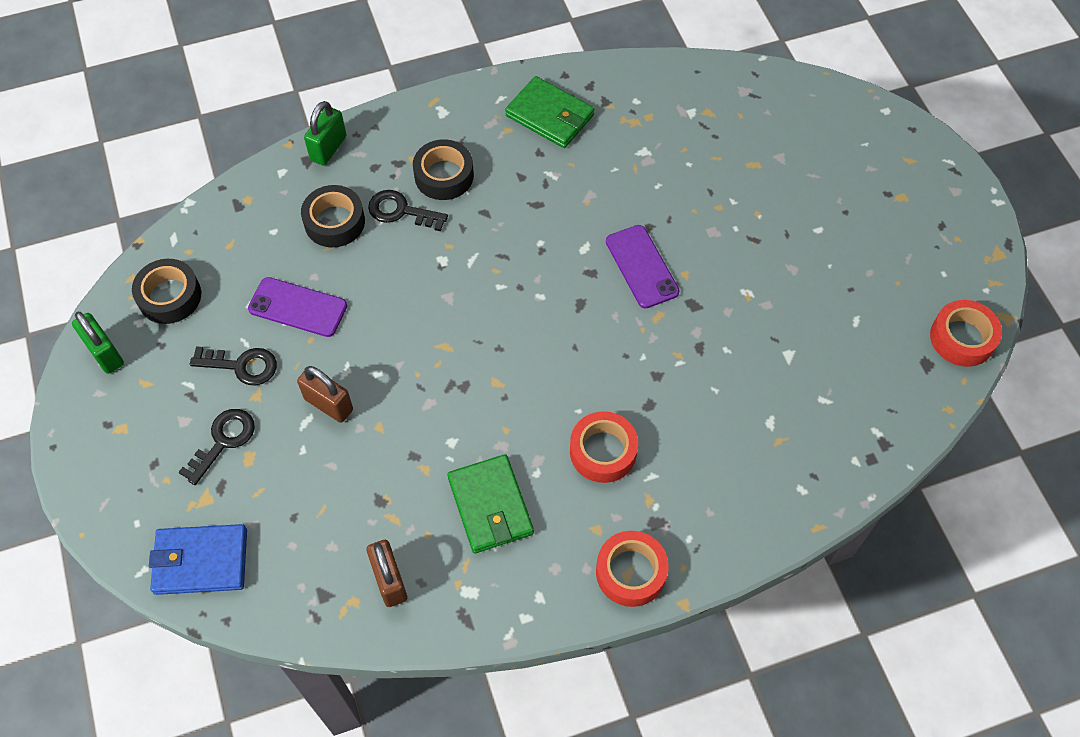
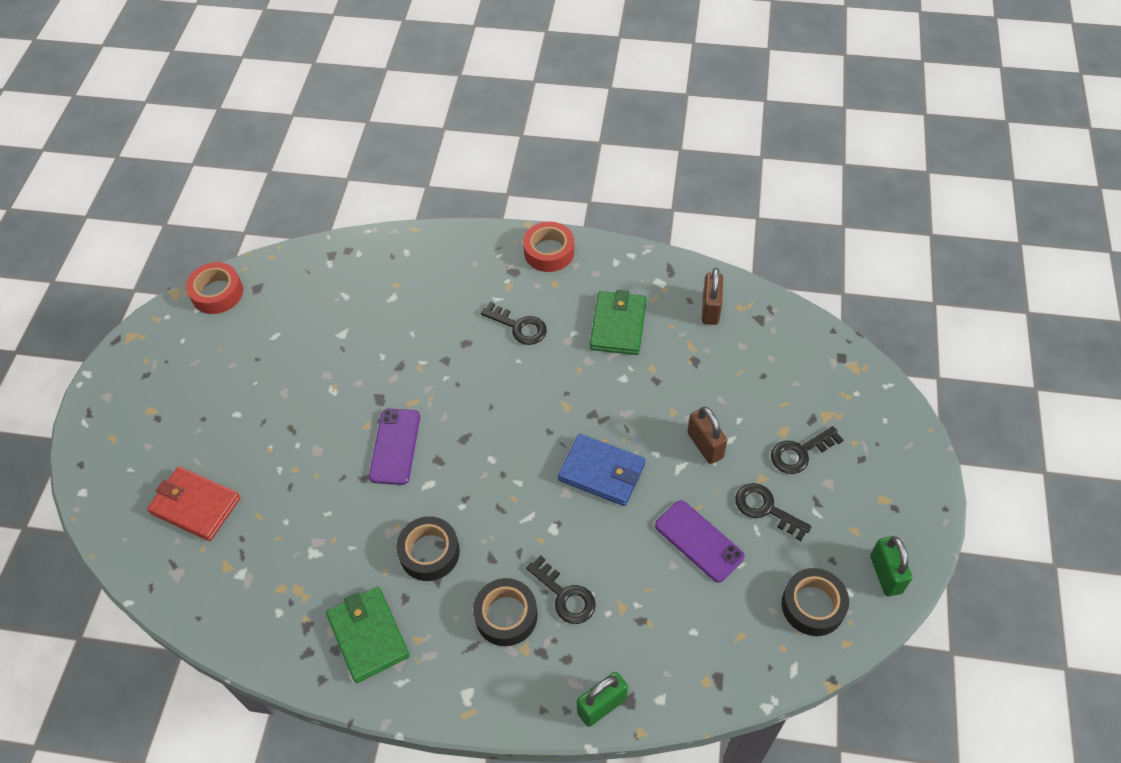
camera: 150 degrees left, 5 degrees down
blue wallet [149,524,247,595] -> blue wallet moved to [558,434,645,506]
black tape [301,185,365,247] -> black tape moved to [396,516,460,581]
red tape [570,411,638,483] -> black key [481,302,547,345]
none -> red wallet [147,466,241,541]

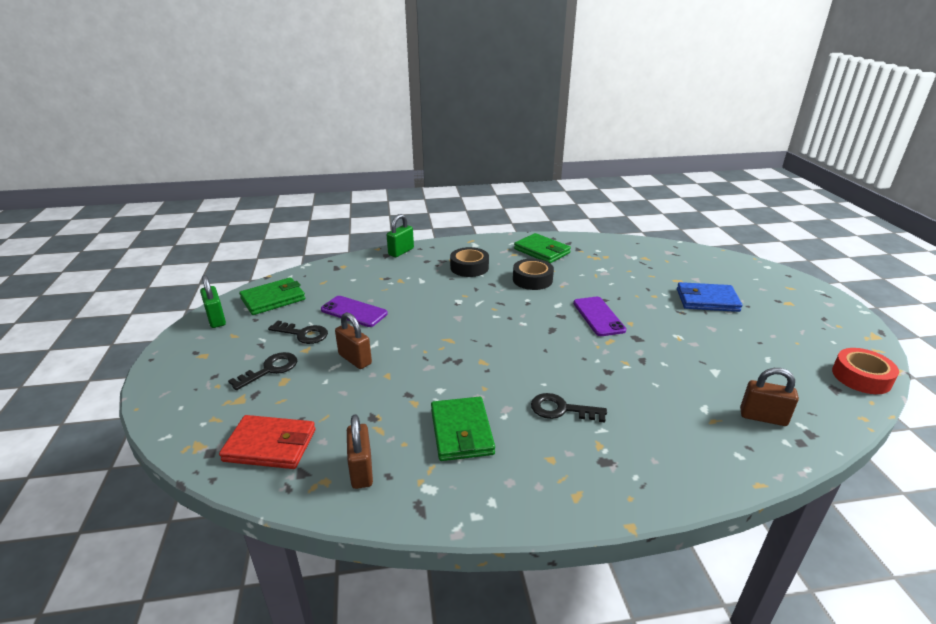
camera: 160 degrees right, 25 degrees down
red wallet [147,466,241,541] -> red wallet moved to [219,415,316,469]
red tape [523,222,574,272] -> none
black key [526,555,596,624] -> none
blue wallet [558,434,645,506] -> blue wallet moved to [677,282,743,312]
black tape [782,568,849,636] -> green wallet [239,277,305,315]
none -> brown padlock [740,368,799,426]

